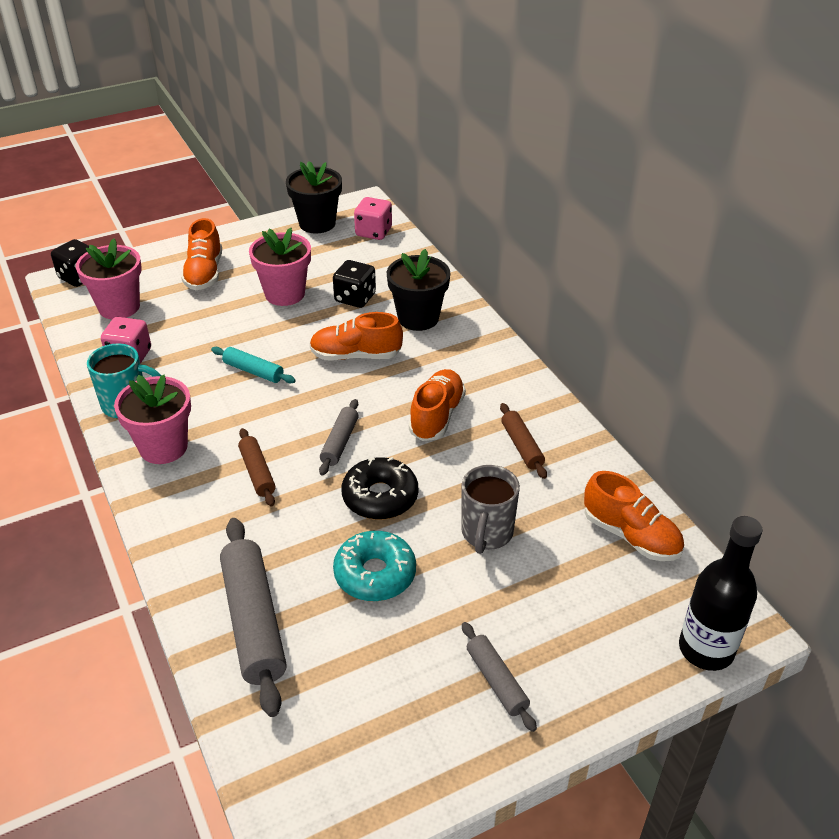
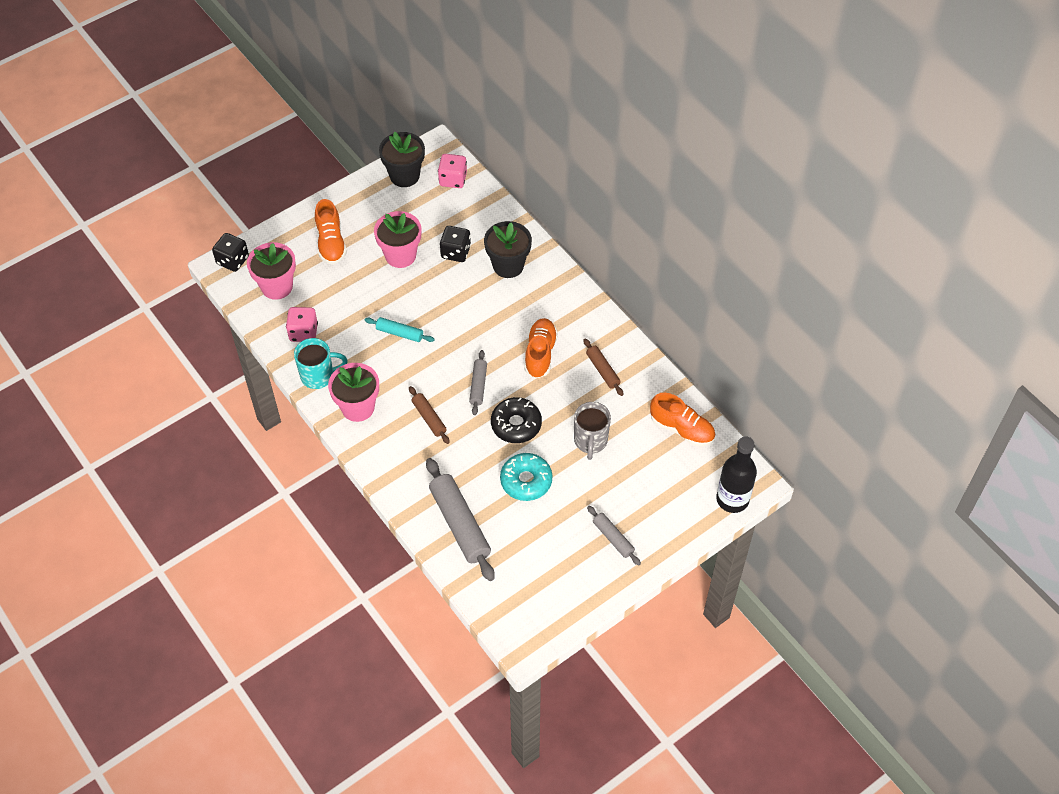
camera: 10 degrees left, 15 degrees up
orange shoe [310,312,403,361] -> none

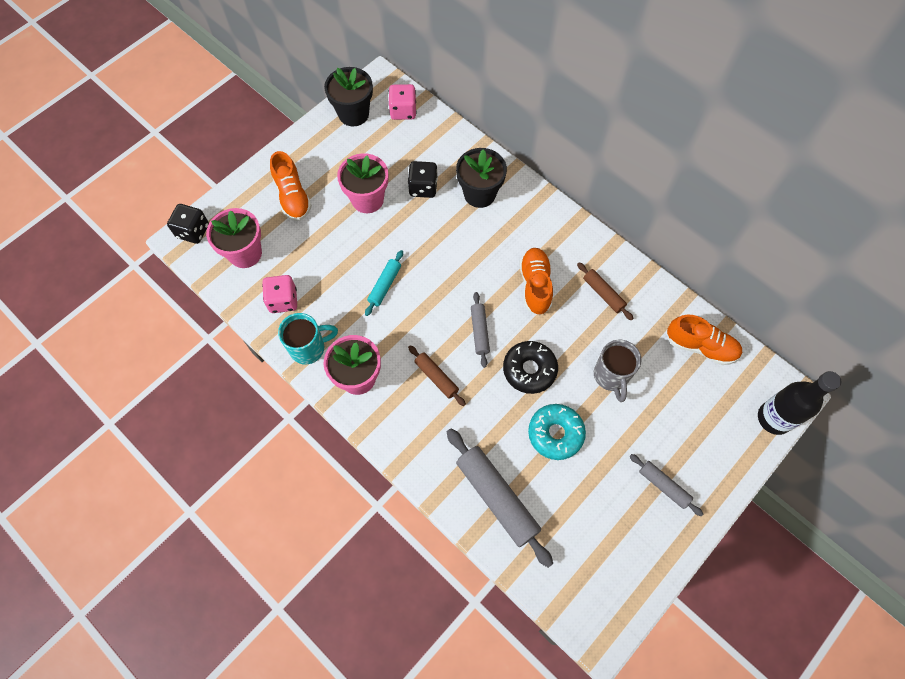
camera: 10 degrees left, 10 degrees up
turquoise rolling pin [365,317,435,342] -> turquoise rolling pin turned 75 degrees counterclockwise [365,250,403,316]

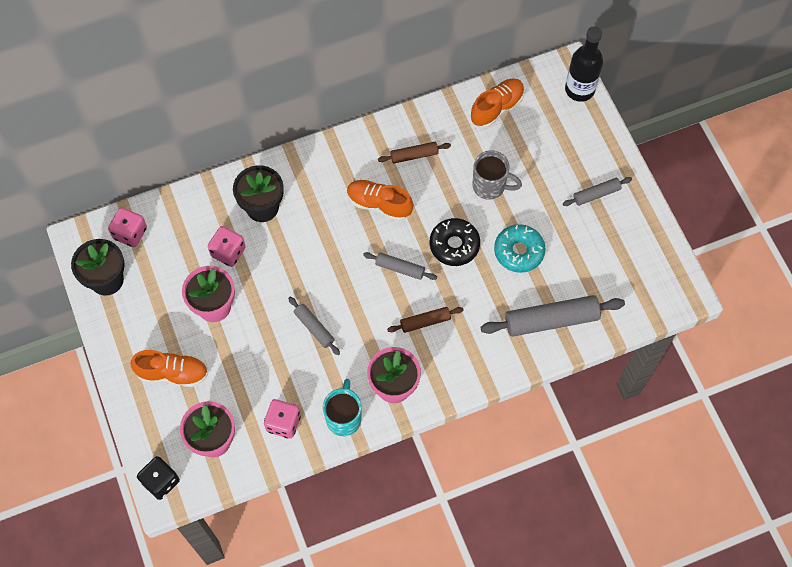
camera: 65 degrees left, 0 degrees up
turquoise rolling pin [365,250,403,316] -> grey rolling pin [288,297,340,355]
black dice [408,161,438,198] -> pink dice [208,226,246,267]

